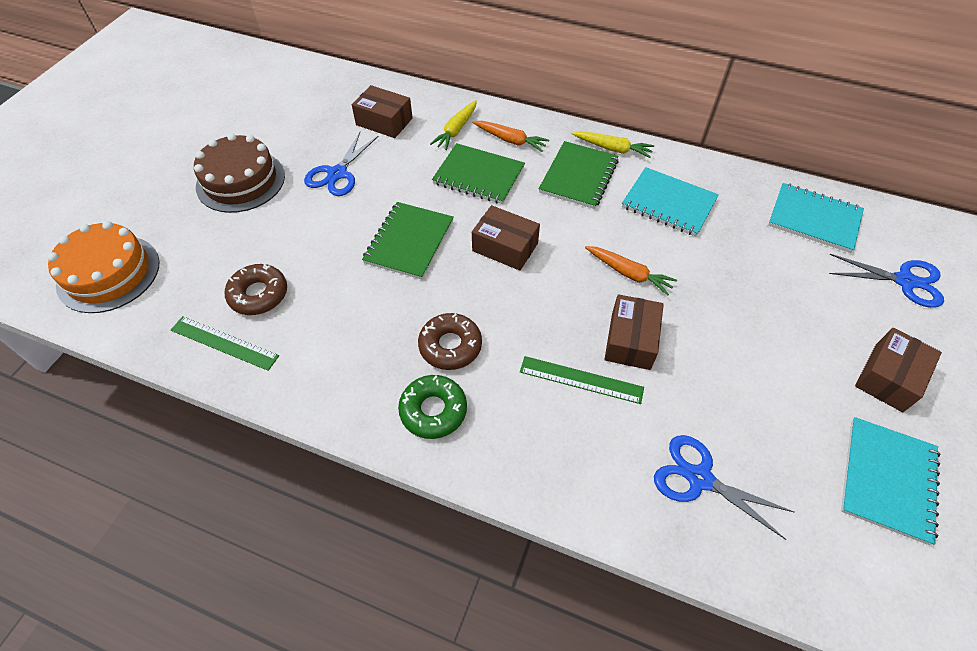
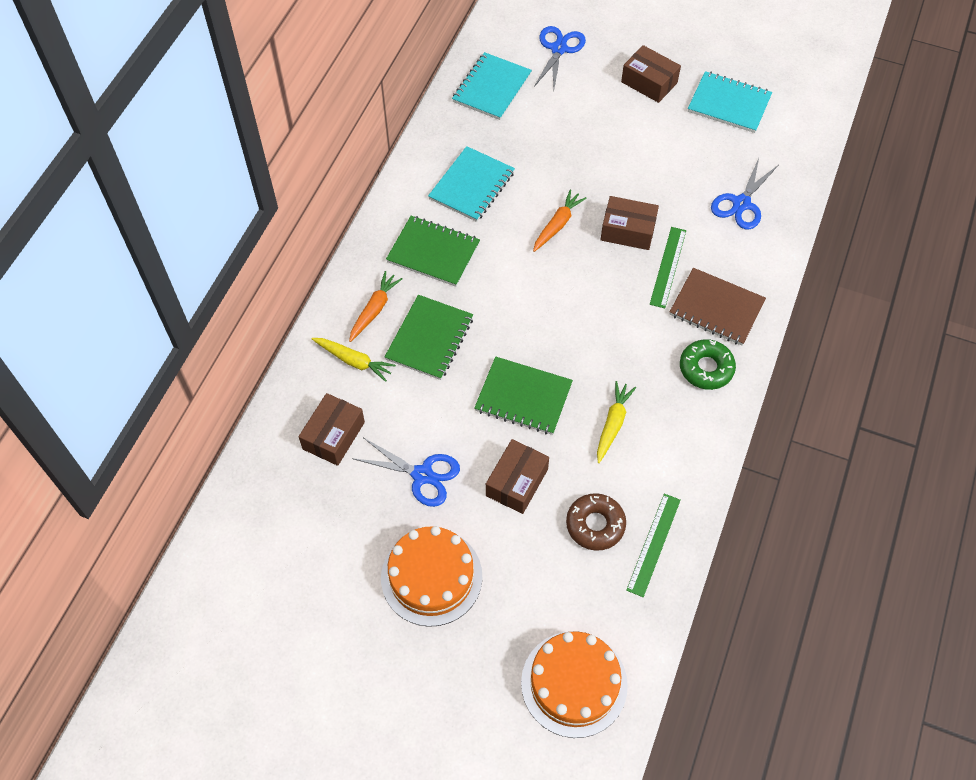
camera: 90 degrees left, 5 degrees up
brown cake [194,133,285,213] -> orange cake [381,526,482,627]
brown donut [418,313,482,370] -> none
brown box [472,205,540,271] -> brown box moved to [486,439,549,514]
yellow carrot [572,131,654,158] -> yellow carrot moved to [597,381,636,463]
none -> brown notebook [670,268,766,346]

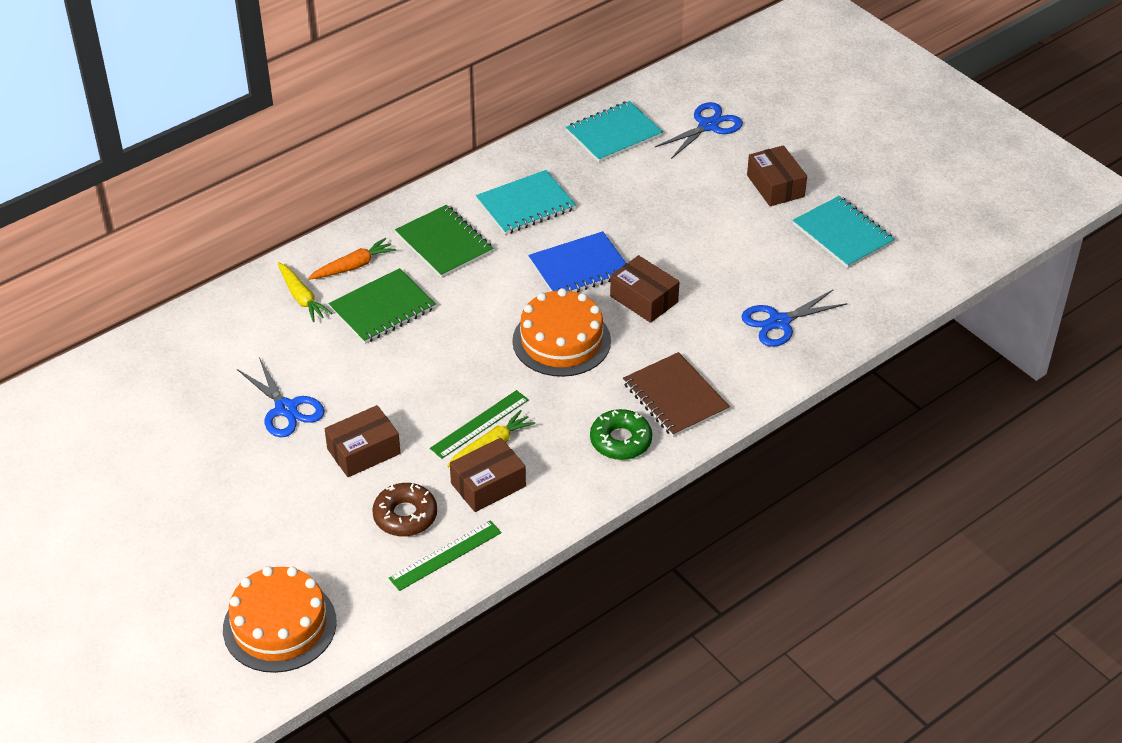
camera: 30 degrees right, 15 degrees down
brown box [299,393,365,466] -> brown box moved to [450,438,526,512]
orange cake [381,526,482,627] -> orange cake moved to [512,288,611,377]
green notebook [474,356,573,435] -> none
orange carrot [533,190,587,252] -> blue notebook [528,231,626,292]
green ruler [650,227,686,308] -> green ruler moved to [430,390,529,459]

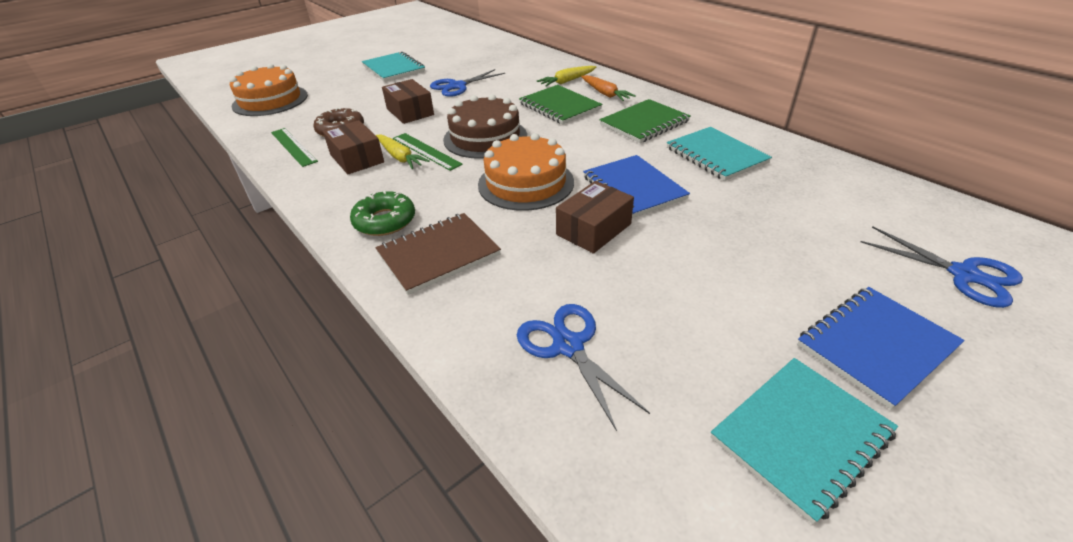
camera: 90 degrees right, 5 degrees down
turquoise notebook [566,101,663,162] -> turquoise notebook moved to [362,51,425,82]
brown box [747,145,807,206] -> blue notebook [797,287,965,410]
none -> brown cake [443,94,527,159]

